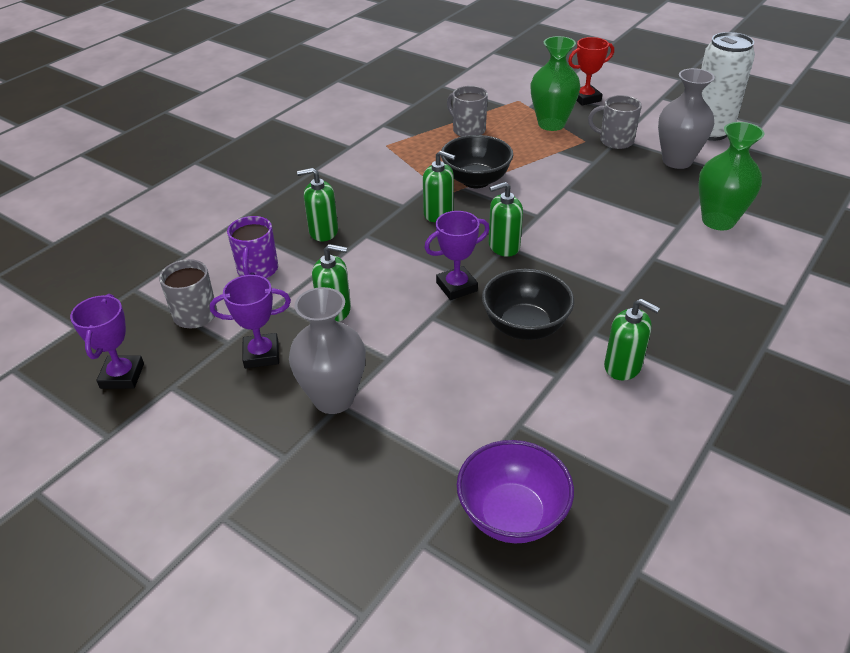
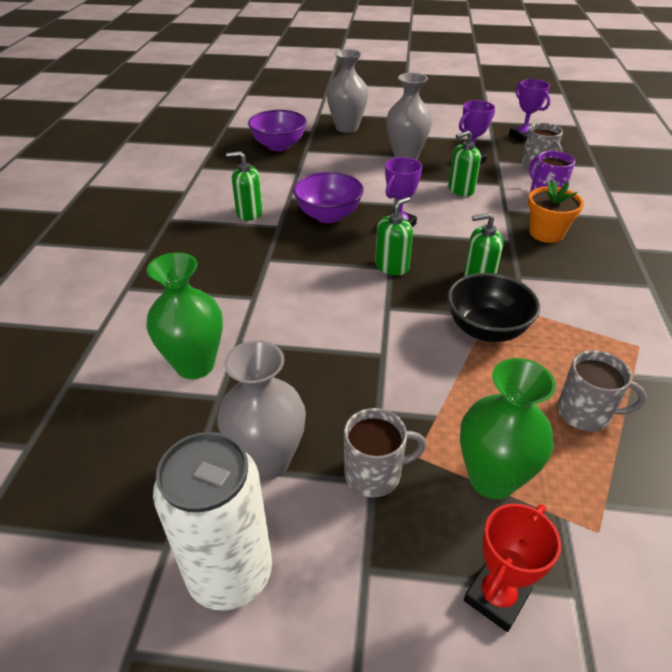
camera: 150 degrees right, 0 degrees up
green soap dispenser [297,168,338,241] -> orange flower pot [528,179,584,243]
black bowl [482,269,574,340] -> purple bowl [293,172,364,223]
none -> grey vase [326,49,369,133]

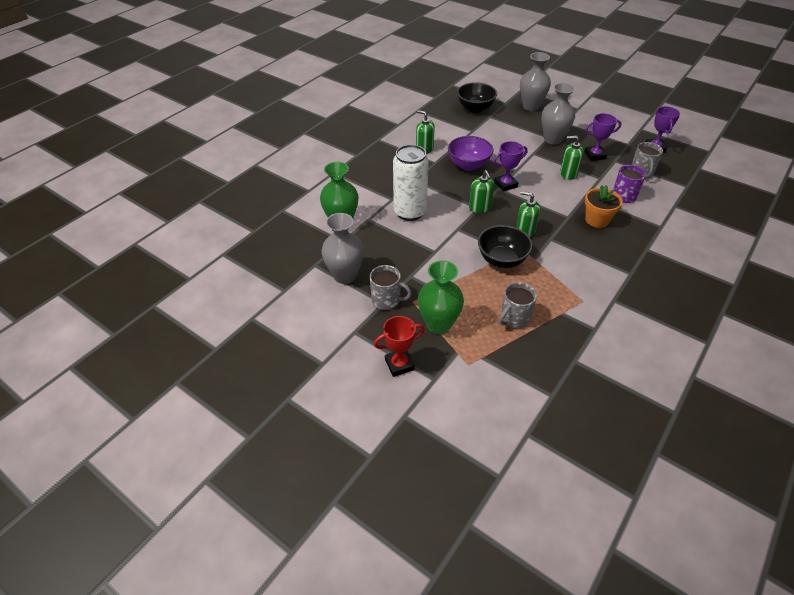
camera: 30 degrees right, 5 degrees up
white can [153,432,272,611] -> white can moved to [393,145,429,221]
purple bowl [248,110,307,151] -> black bowl [457,82,497,113]
green soap dispenser [375,197,413,276] -> green soap dispenser turned 90 degrees clockwise [469,170,495,213]
grey mug [557,350,647,432] -> grey mug turned 90 degrees clockwise [499,282,537,328]

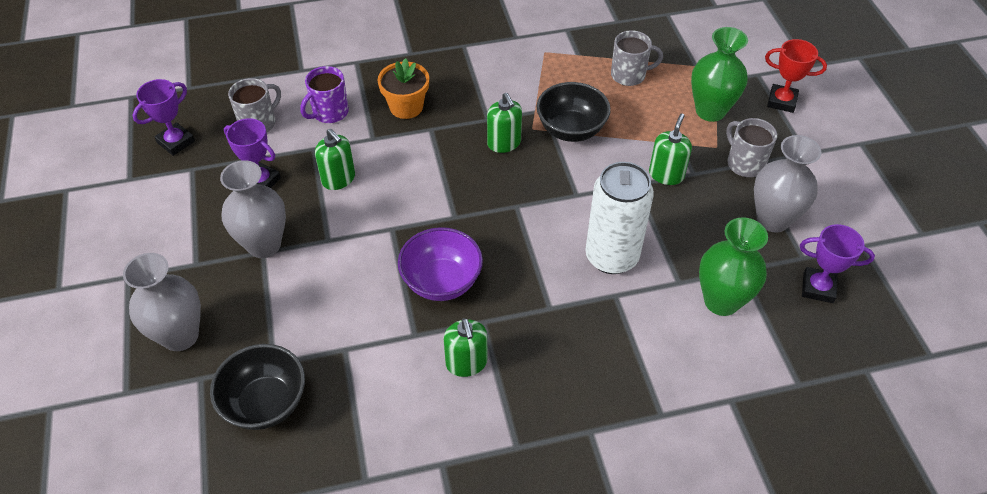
camera: 140 degrees left, 5 degrees up
green soap dispenser [469,170,495,213] -> green soap dispenser moved to [649,113,692,185]
purple trophy [493,141,527,192] -> purple trophy moved to [800,224,875,303]

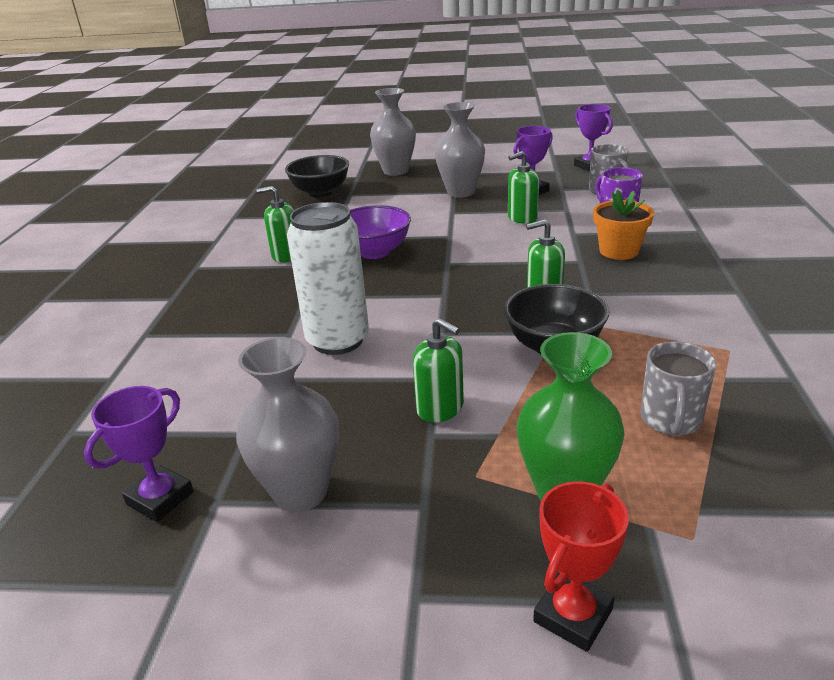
camera: 110 degrees right, 20 degrees down
green vase [699,217,768,316] -> none
grey mug [726,118,777,177] -> none

